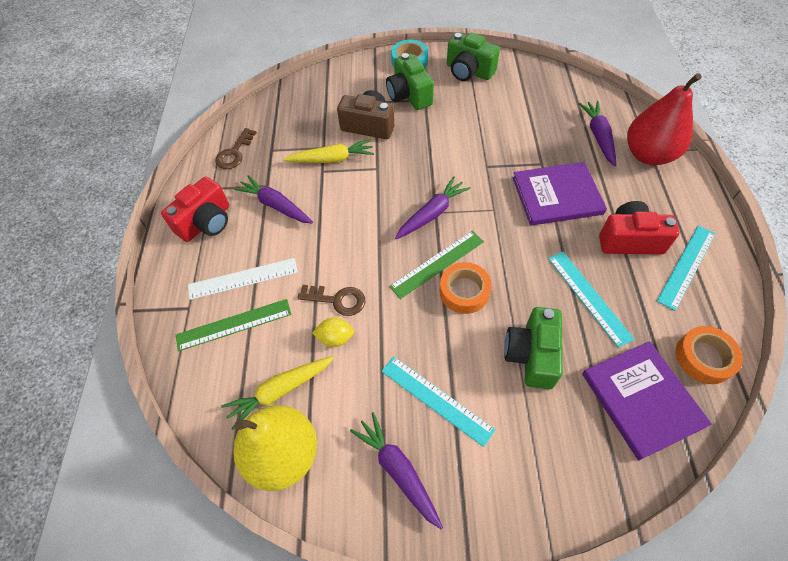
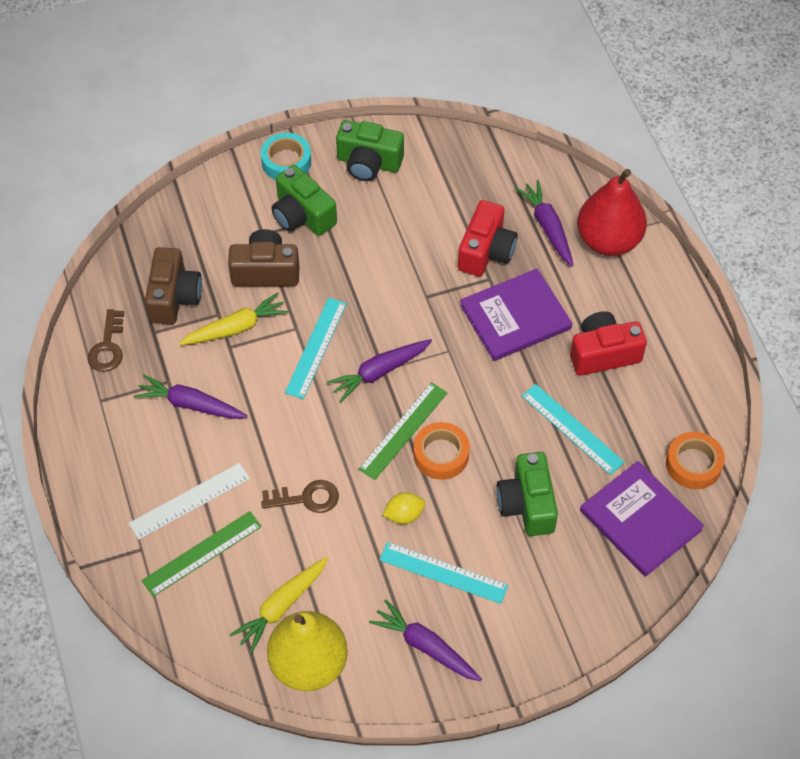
camera: 20 degrees left, 0 degrees up
red camera [161,176,229,242] -> red camera moved to [458,200,518,277]
yellow lemon [312,318,354,347] -> yellow lemon moved to [382,492,426,524]
purple carrot [395,177,471,239] -> purple carrot turned 150 degrees counterclockwise [327,339,432,402]
turquoise ruler [657,225,716,311] -> turquoise ruler moved to [285,298,347,399]
none -> brown camera [145,247,202,324]

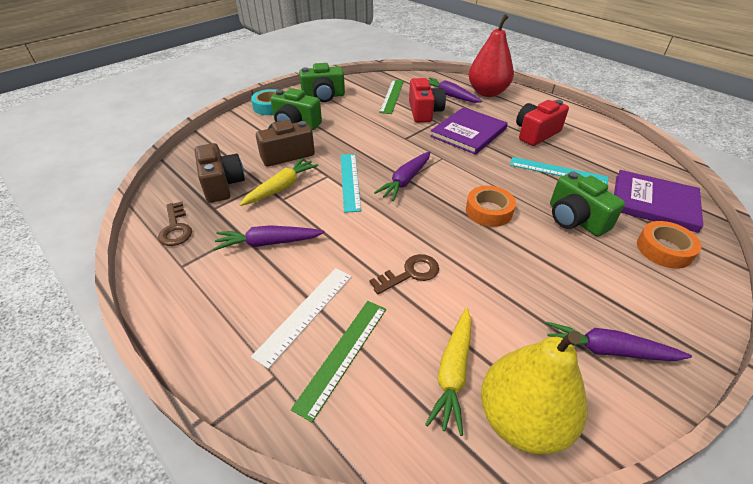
camera: 25 degrees left, 15 degrees down
green ruler [358,382,448,480] -> green ruler moved to [379,80,404,114]
turquoise ruler [379,542,508,604] -> none
yellow lemon [382,492,426,524] -> none
orange tape [666,432,725,489] -> orange tape moved to [637,221,701,269]

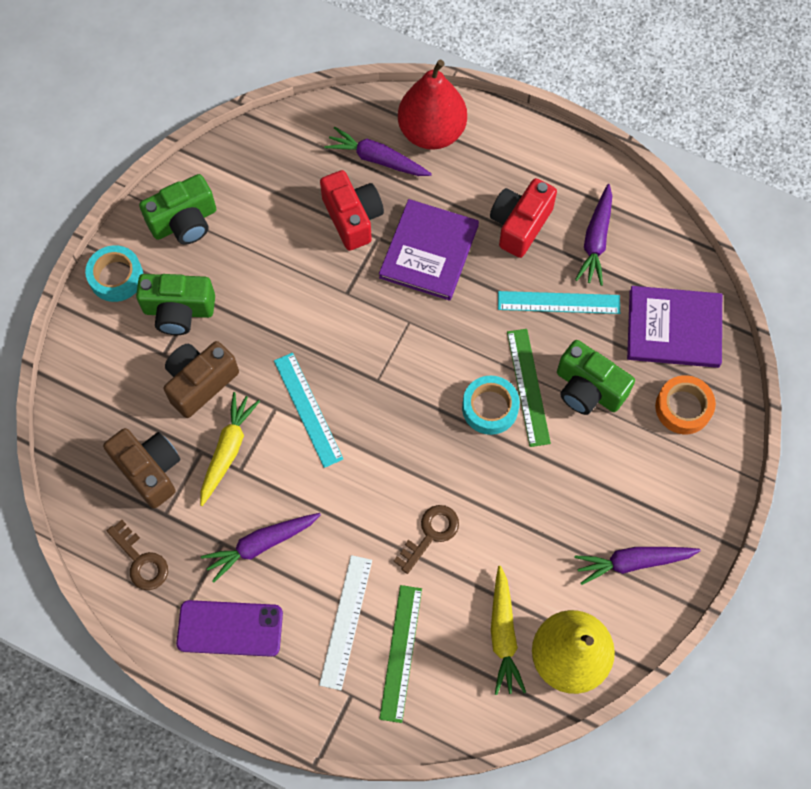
camera: 20 degrees left, 25 degrees up
purple carrot [374,151,430,201] -> purple carrot moved to [575,184,612,286]
green ruler [379,80,404,114] -> green ruler moved to [507,329,551,447]
orange tape [466,186,516,227] -> turquoise tape [462,376,520,435]
none -> purple phone [176,600,283,657]

